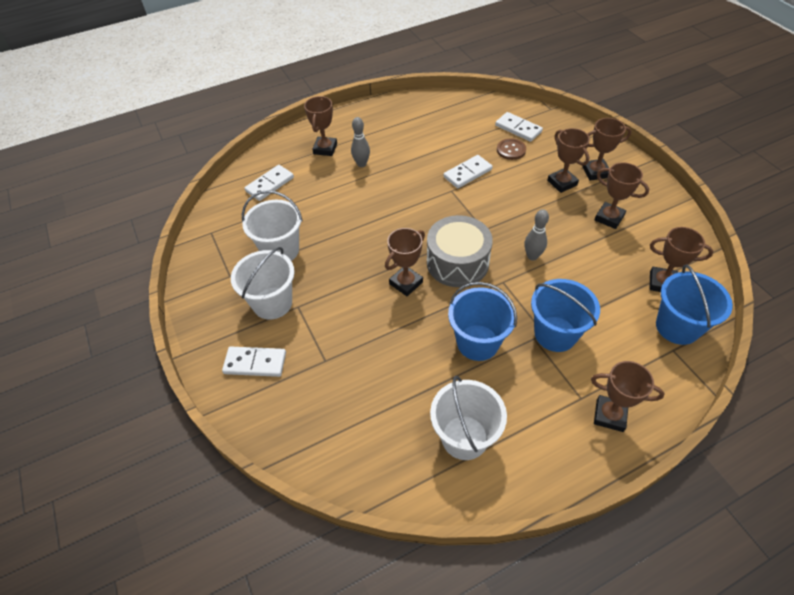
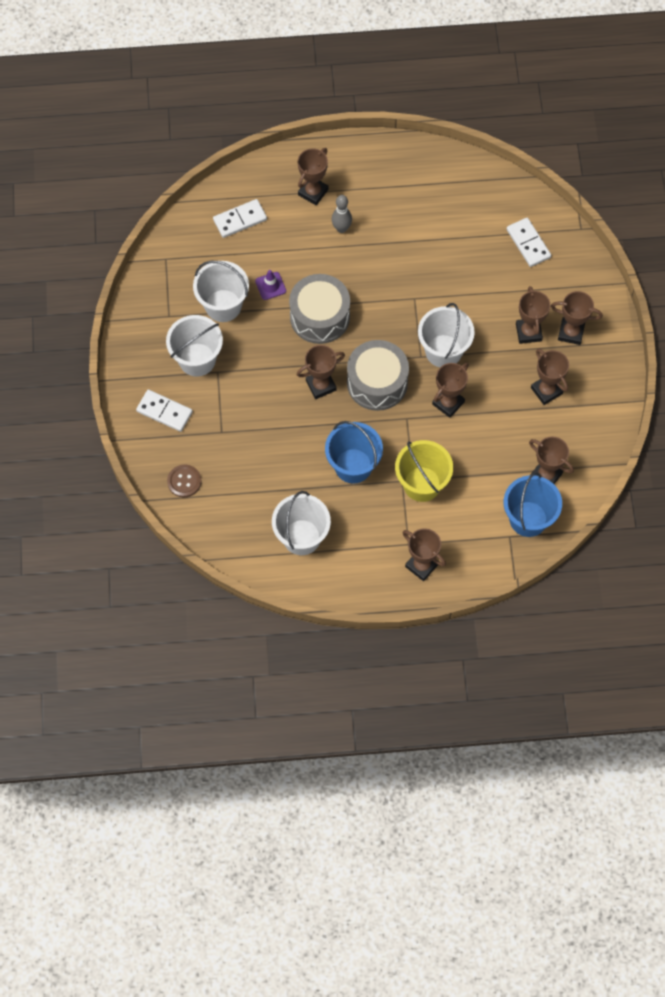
camera: 20 degrees right, 15 degrees up
white domino [444,155,493,188] -> none
brown button [497,138,526,160] -> brown button moved to [167,465,201,497]
grey bowling pin [524,209,549,261] -> brown trophy [432,363,469,418]
blue bucket [531,279,600,352] -> yellow bucket [395,440,453,502]
none -> purple traffic cone [255,270,286,300]
none -> grey drum [289,274,350,344]
none -> white bucket [418,303,475,367]

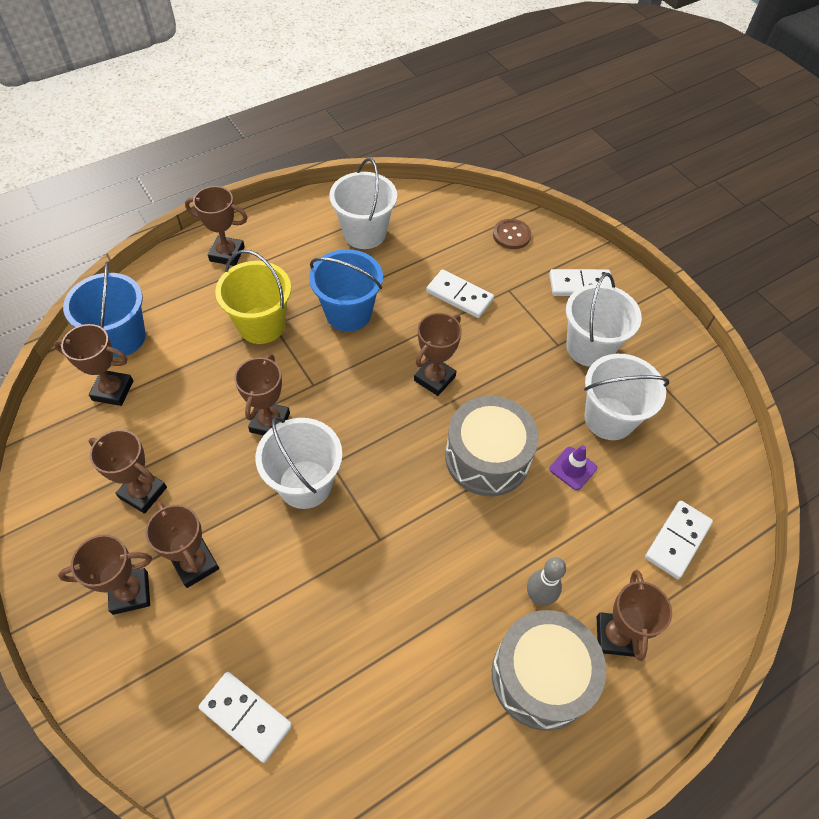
camera: 150 degrees right, 10 degrees down
grey drum [347,340,409,411] -> grey drum moved to [492,610,606,731]
none -> white domino [426,269,494,318]

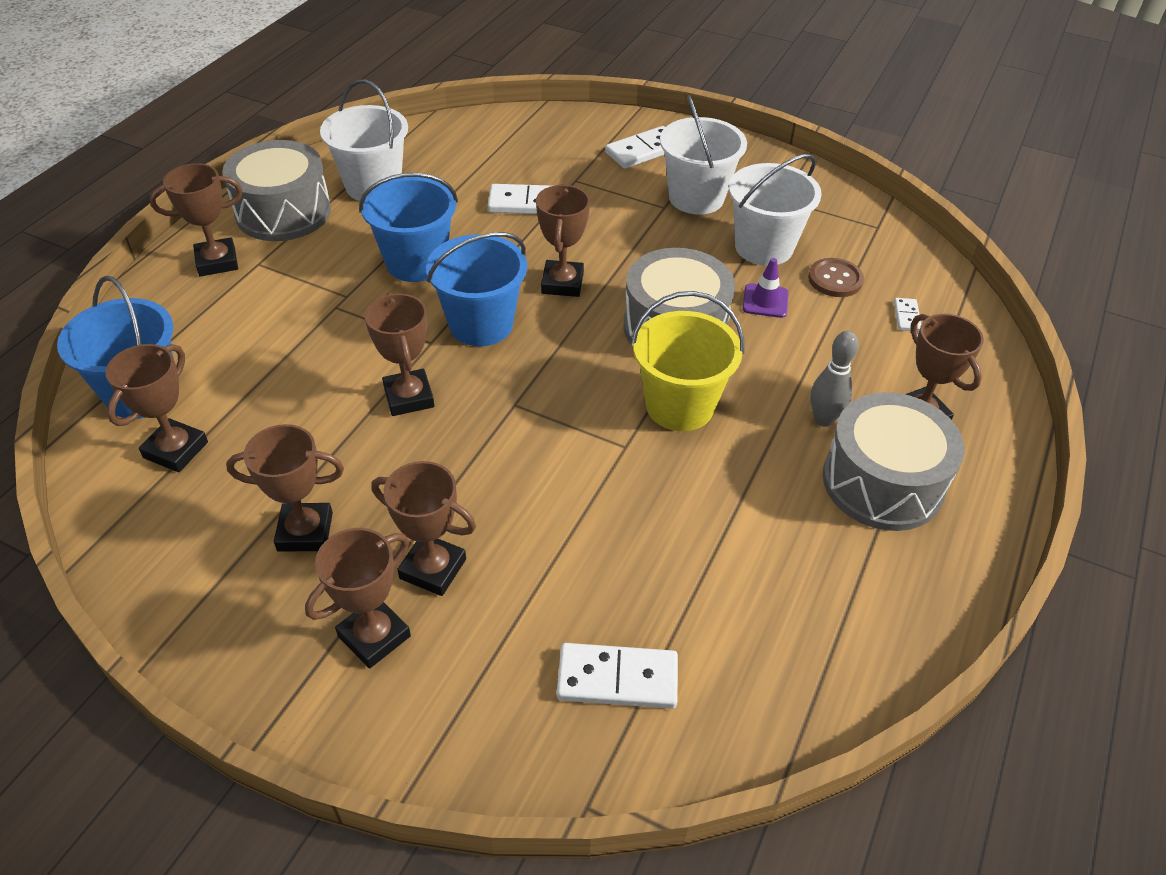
camera: 30 degrees left, 10 degrees down
brown trophy [54,324,133,406] -> brown trophy turned 45 degrees counterclockwise [105,344,208,472]
yellow bucket [215,250,291,344] -> yellow bucket moved to [631,291,744,431]
white bucket [255,417,343,509] -> none
brown button [493,219,531,249] -> brown button moved to [808,258,864,297]
white domino [645,501,713,579] -> white domino [894,298,921,332], size x0.52
none -> grey drum [222,140,331,241]
none -> blue bucket [426,232,527,346]

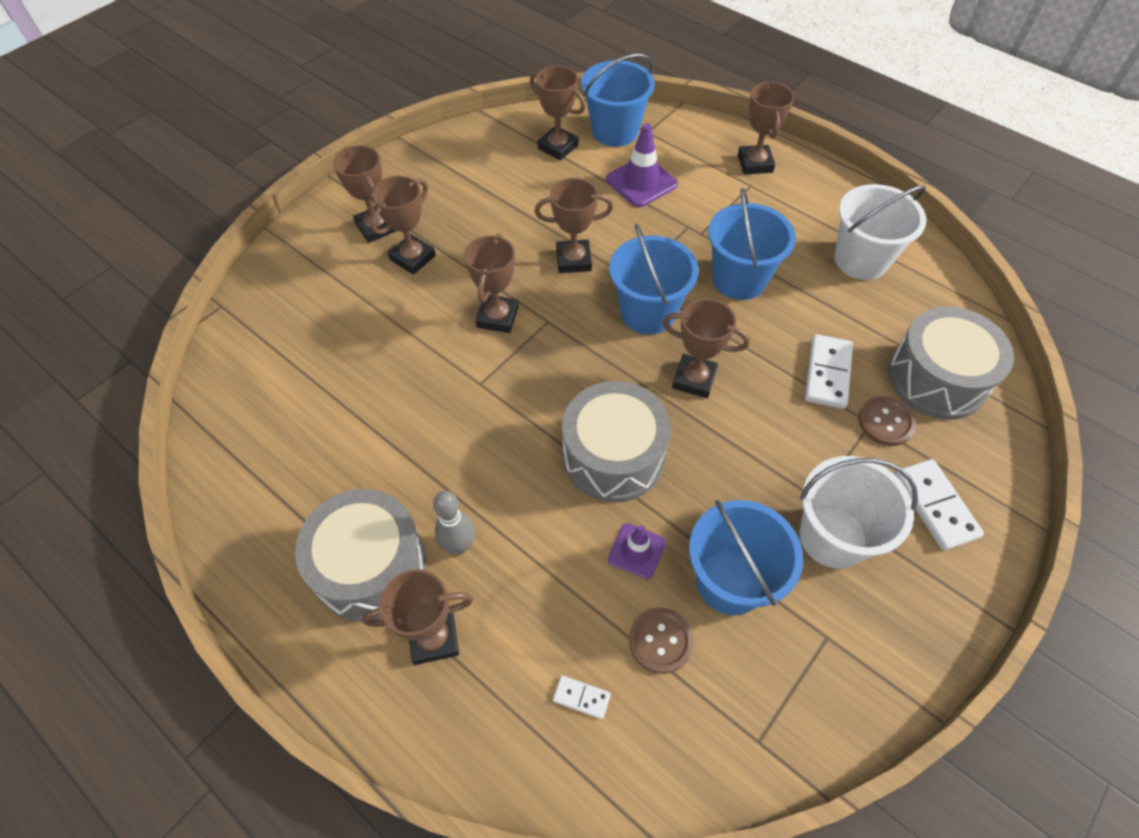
camera: 105 degrees right, 10 degrees up
grey drum [222,140,331,241] -> grey drum moved to [888,306,1014,420]
brown trophy [226,424,344,552] -> brown trophy moved to [464,233,518,333]
white domino [557,643,678,709] -> none
yellow bucket [631,291,744,431] -> none
white bucket [729,154,822,266] -> blue bucket [689,500,803,615]
none -> purple traffic cone [606,123,678,207]
none -> brown button [858,397,916,446]

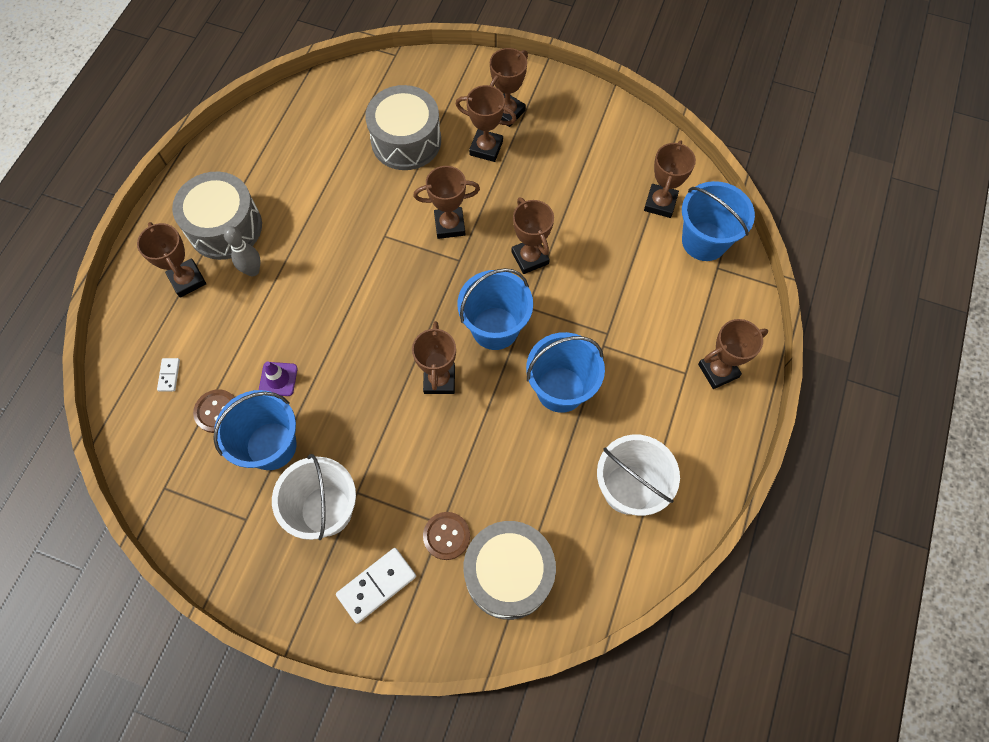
camera: 70 degrees right, 10 degrees up
grey drum [562,381,671,503] -> grey drum moved to [365,85,441,170]
purple traffic cone [606,123,678,207] -> none
white domino [805,334,853,409] -> none

